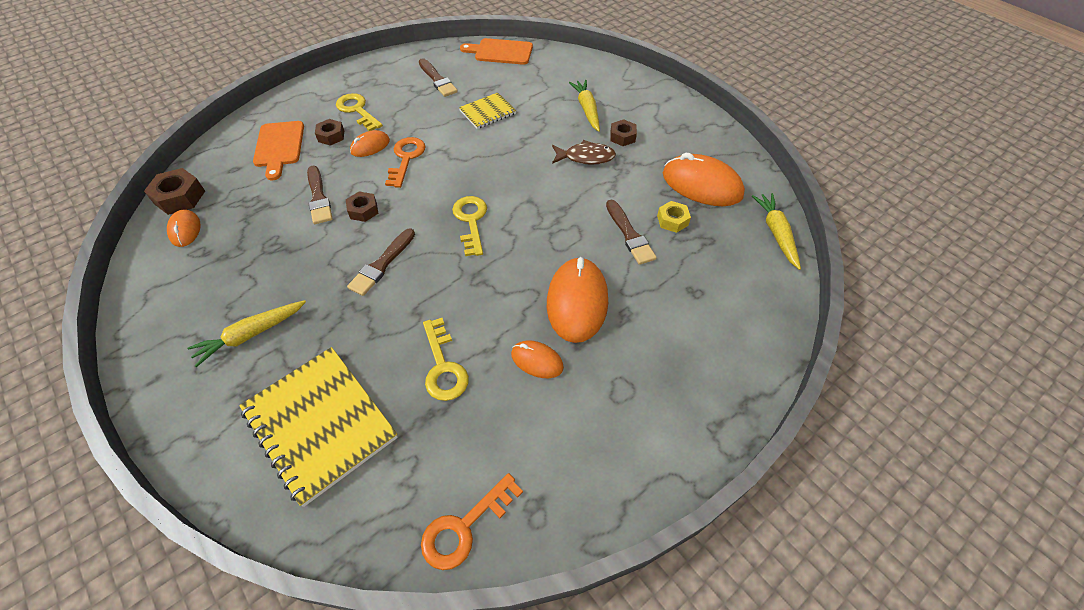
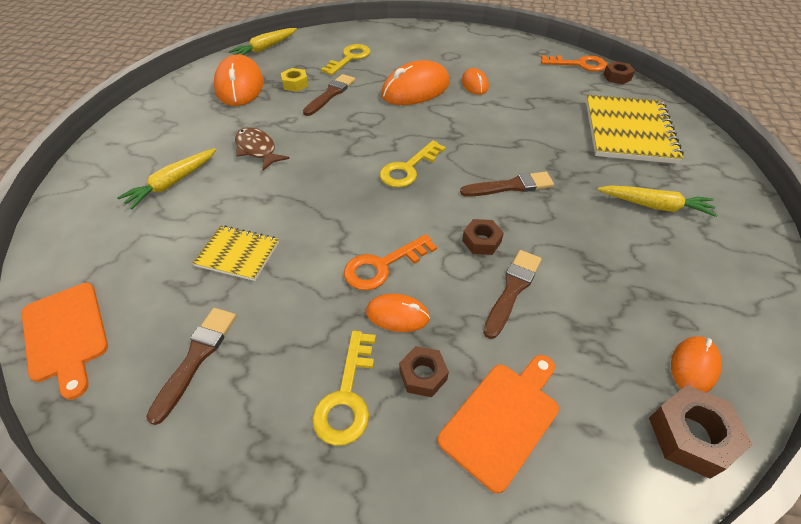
camera: 130 degrees left, 5 degrees down
yellow key [423,318,469,401] -> yellow key moved to [321,44,371,75]
brown nut [610,119,637,146] -> brown nut moved to [603,61,635,84]

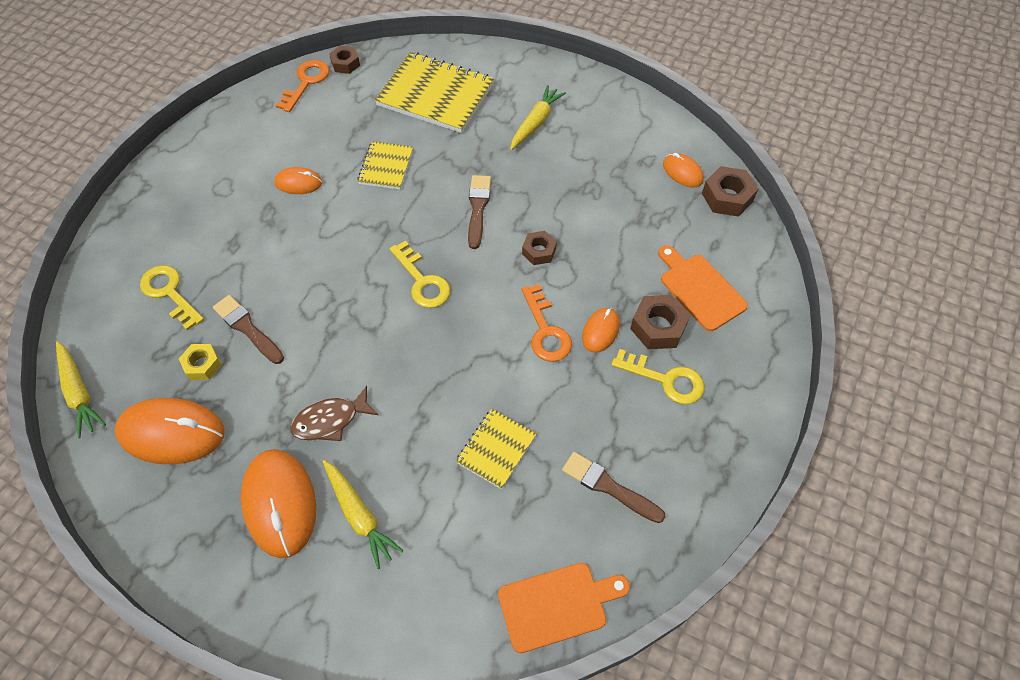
camera: 75 degrees left, 10 degrees up
orange mouse [381,60,450,105] -> orange mouse moved to [241,449,316,558]
brown nut [399,346,449,397] -> brown nut [630,295,690,349], size x1.53
brown brush [483,250,542,339] -> none
none -> yellow notebook [357,141,413,189]

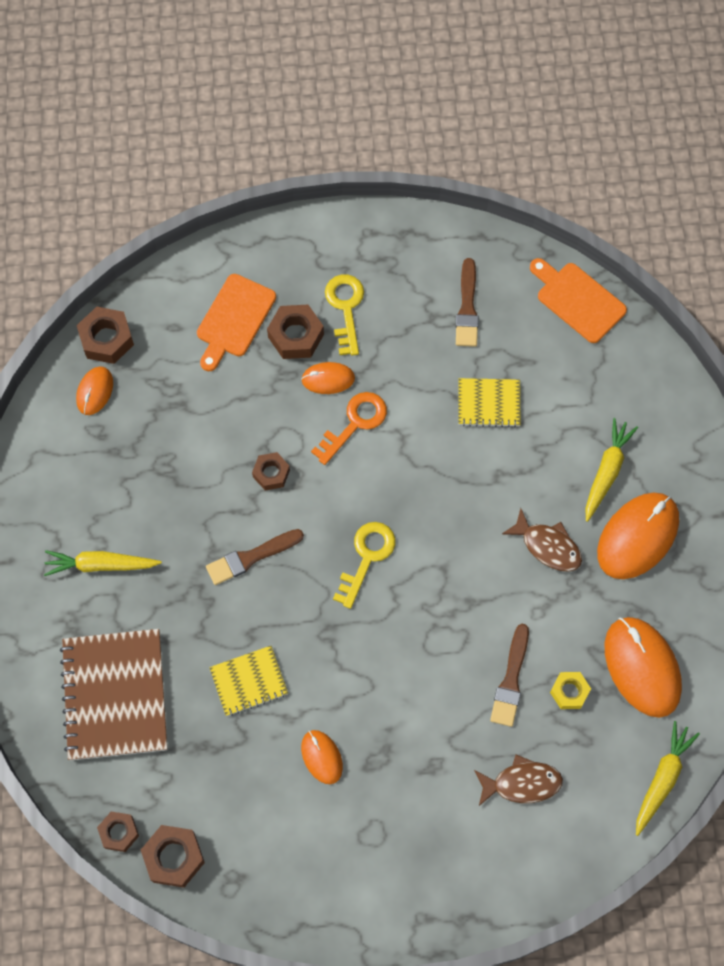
camera: 120 degrees left, 10 degrees up
yellow key [140,265,204,331] -> brown fish [474,755,563,806]
orange key [276,60,330,112] -> brown nut [141,825,205,888]
yellow notebook [375,52,494,133] -> brown notebook [60,629,167,760]

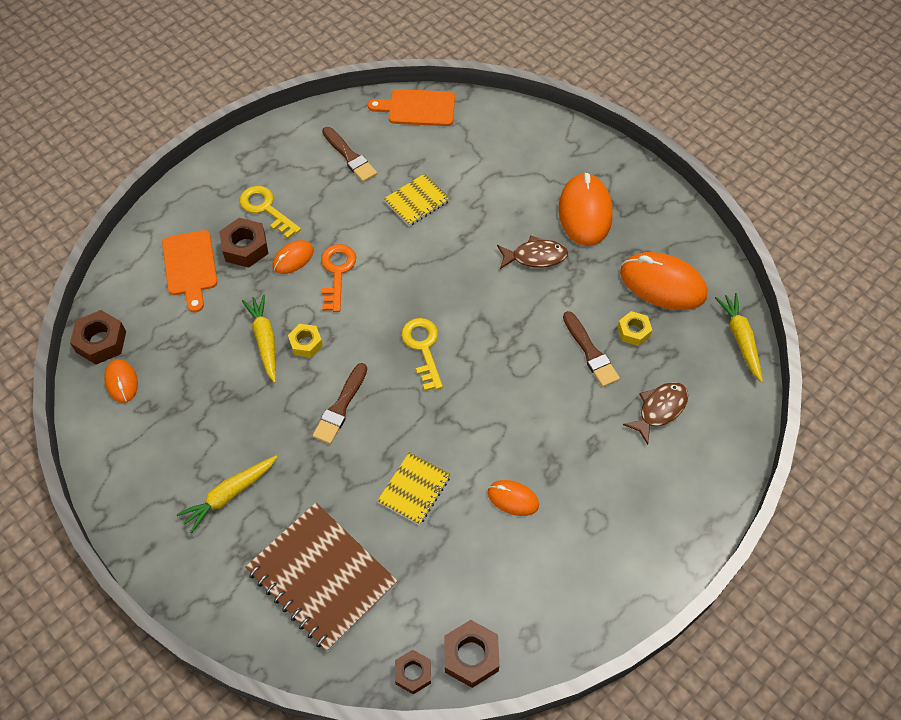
camera: 40 degrees left, 10 degrees down
brown nut [252,452,290,491] -> yellow nut [288,324,323,357]
yellow carrot [585,418,638,522] -> yellow carrot moved to [242,294,276,383]

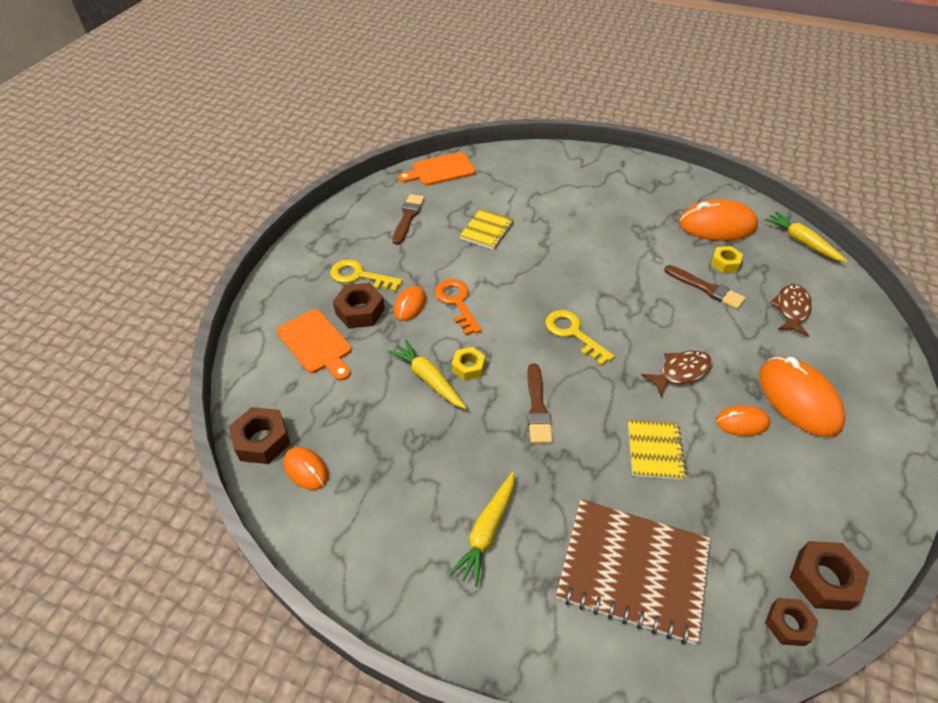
camera: 25 degrees left, 10 degrees down
brown brush [322,127,377,182] -> brown brush turned 105 degrees counterclockwise [393,194,425,245]
brown fish [497,235,568,269] -> brown fish moved to [641,350,712,397]
orange mouse [559,173,613,246] -> orange mouse moved to [759,357,846,437]

